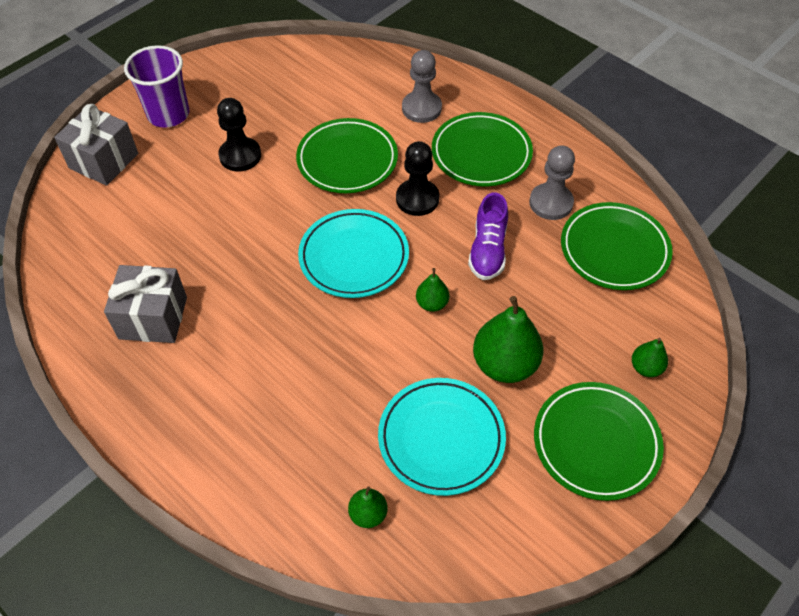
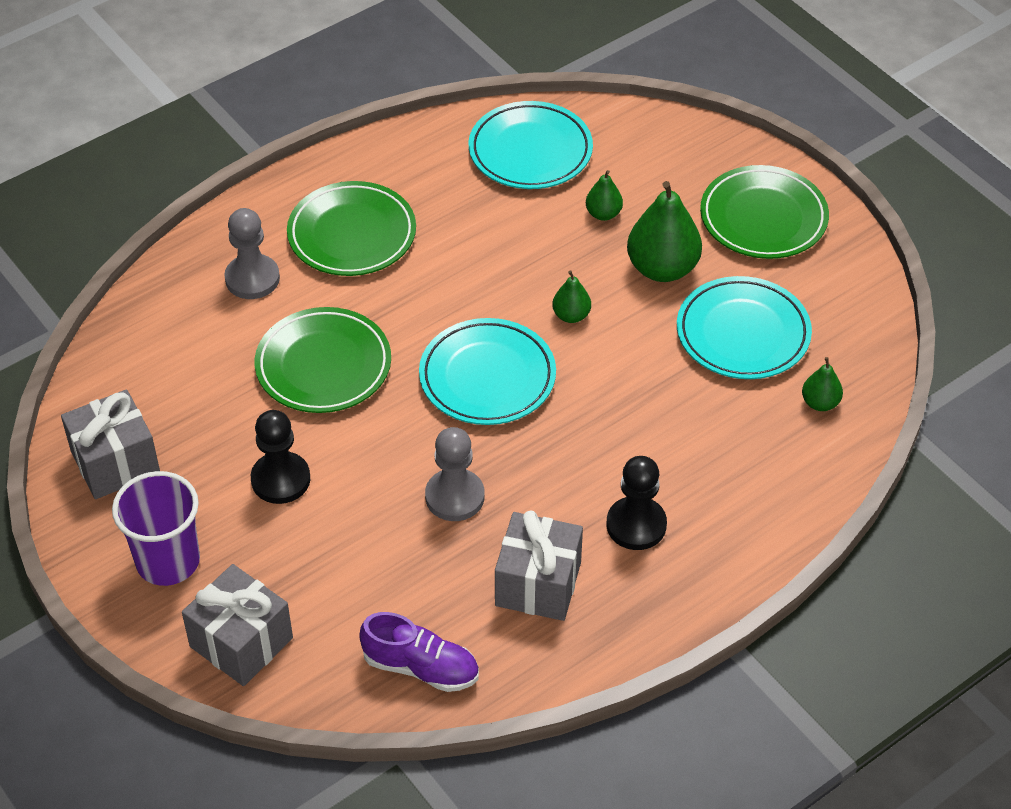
camera: 80 degrees left, 5 degrees down
black pawn [396,141,439,216] -> black pawn moved to [607,456,667,550]
purple shoe [468,192,508,280] -> purple shoe moved to [359,612,479,692]
grey pawn [529,145,575,220] -> grey pawn moved to [425,427,485,521]
green plate [561,202,673,290] -> turquoise plate [469,101,593,189]
green pear [632,338,668,377] -> green pear moved to [586,170,623,221]
none -> grey gift [61,389,160,499]

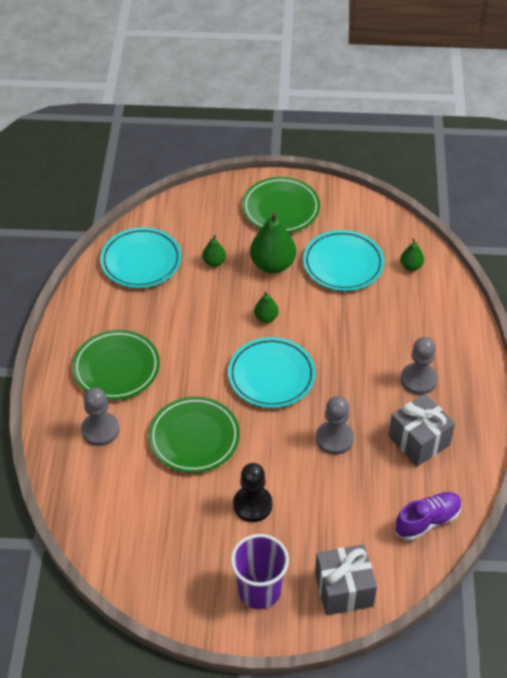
camera: 50 degrees left, 0 degrees up
grey gift [61,389,160,499] -> none
black pawn [607,456,667,550] -> grey pawn [401,337,438,395]

